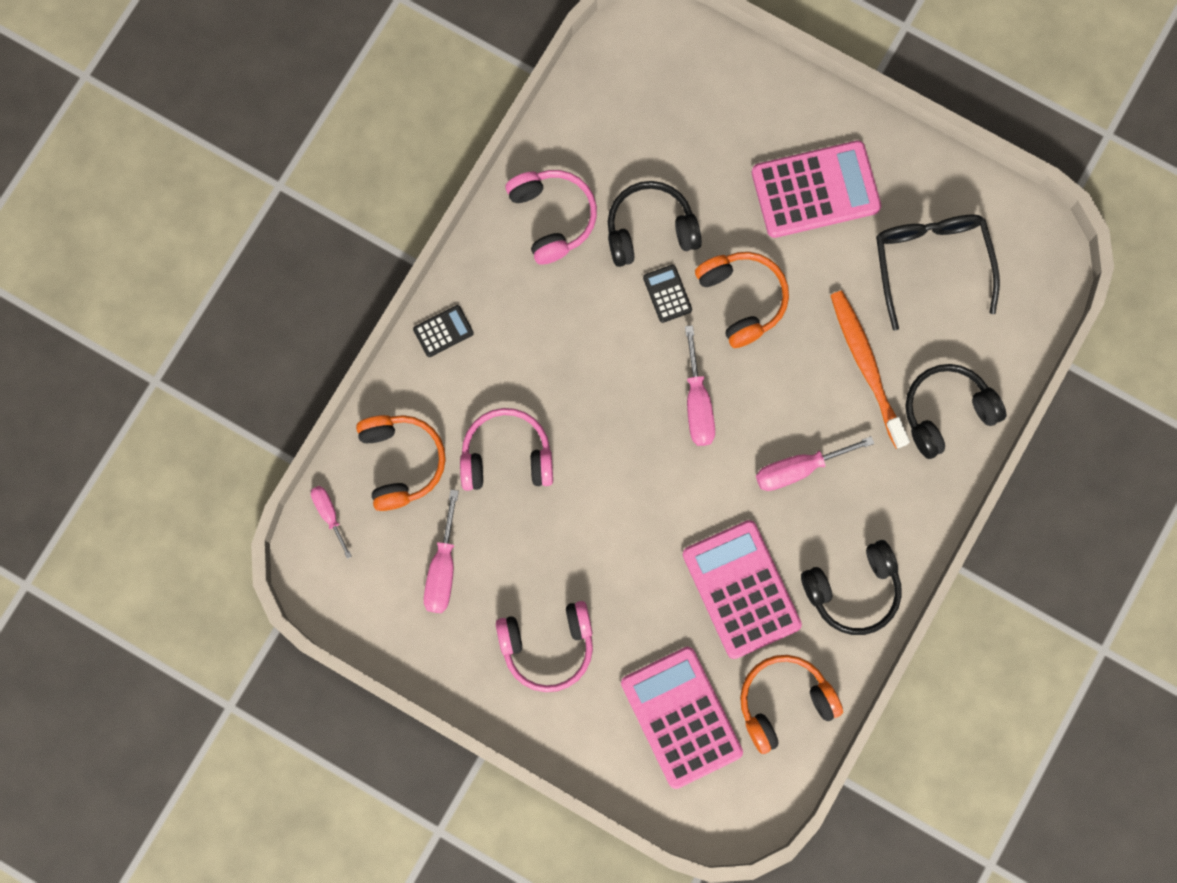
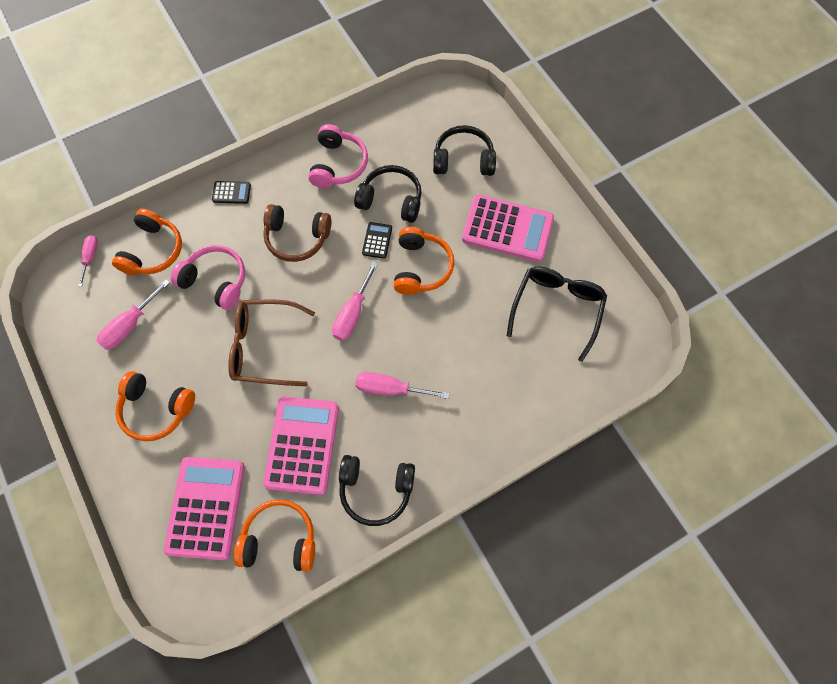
camera: 30 degrees right, 10 degrees down
pink headphones [496,601,593,692] -> orange headphones [115,371,195,441]
orange toothbrush [830,291,910,449] -> none
black headphones [905,364,1007,459] -> black headphones moved to [433,125,496,176]
none -> brown glasses [228,300,315,386]
none -> brown headphones [263,204,331,262]

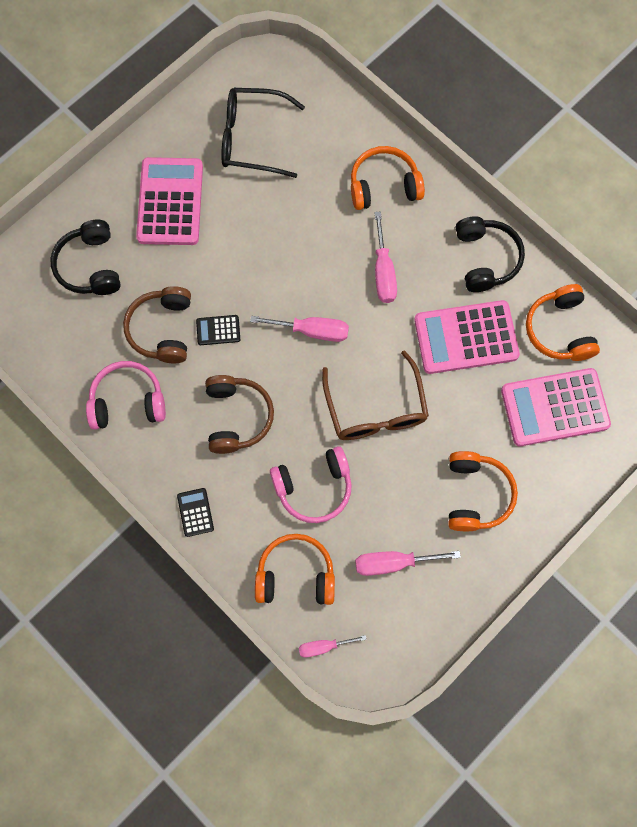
camera: 105 degrees left, 5 degrees up
pink screwdriver [97,279,170,350] -> pink screwdriver turned 150 degrees clockwise [355,551,461,576]
pink headphones [171,245,245,310] -> pink headphones turned 120 degrees counterclockwise [270,446,352,523]
black headphones [354,165,421,223] -> brown headphones [123,286,191,363]
orange headphones [393,227,454,295] -> orange headphones moved to [351,146,425,210]

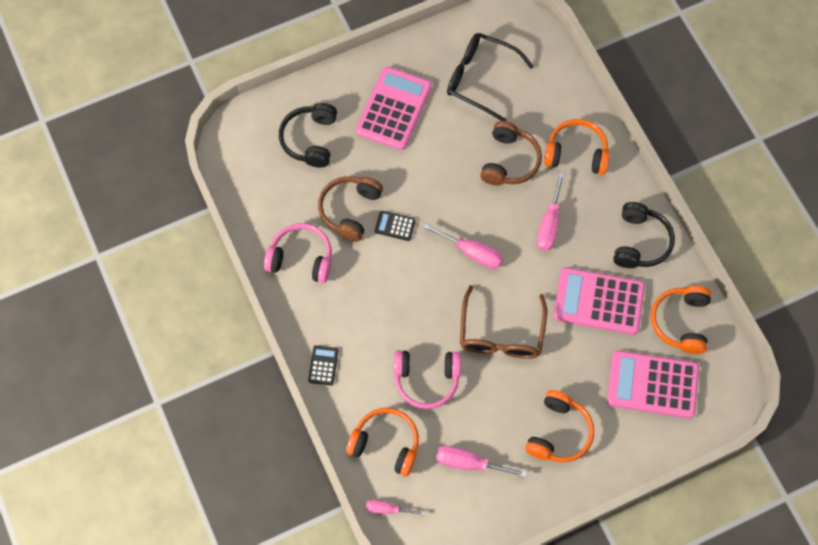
camera: 20 degrees right, 5 degrees down
brown headphones [205,375,274,454] -> brown headphones moved to [480,121,542,185]

